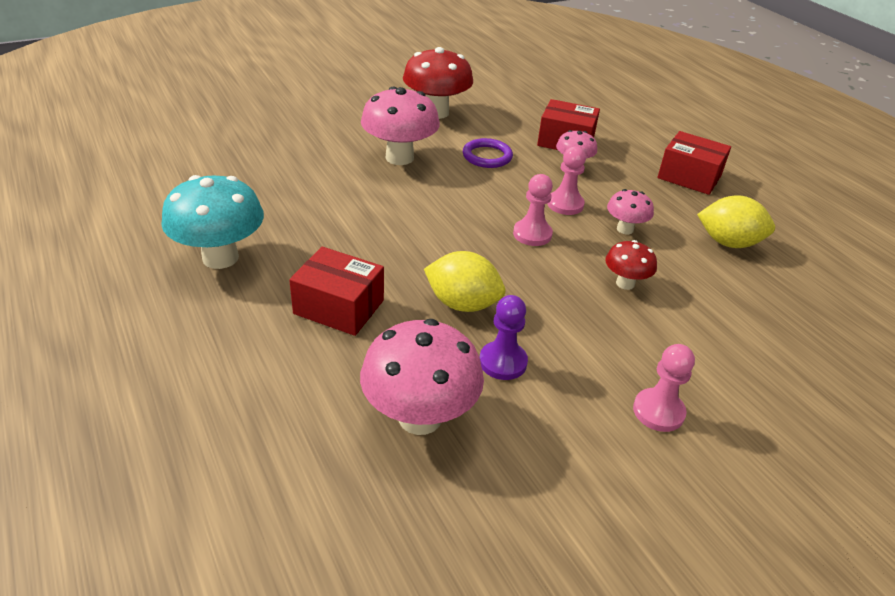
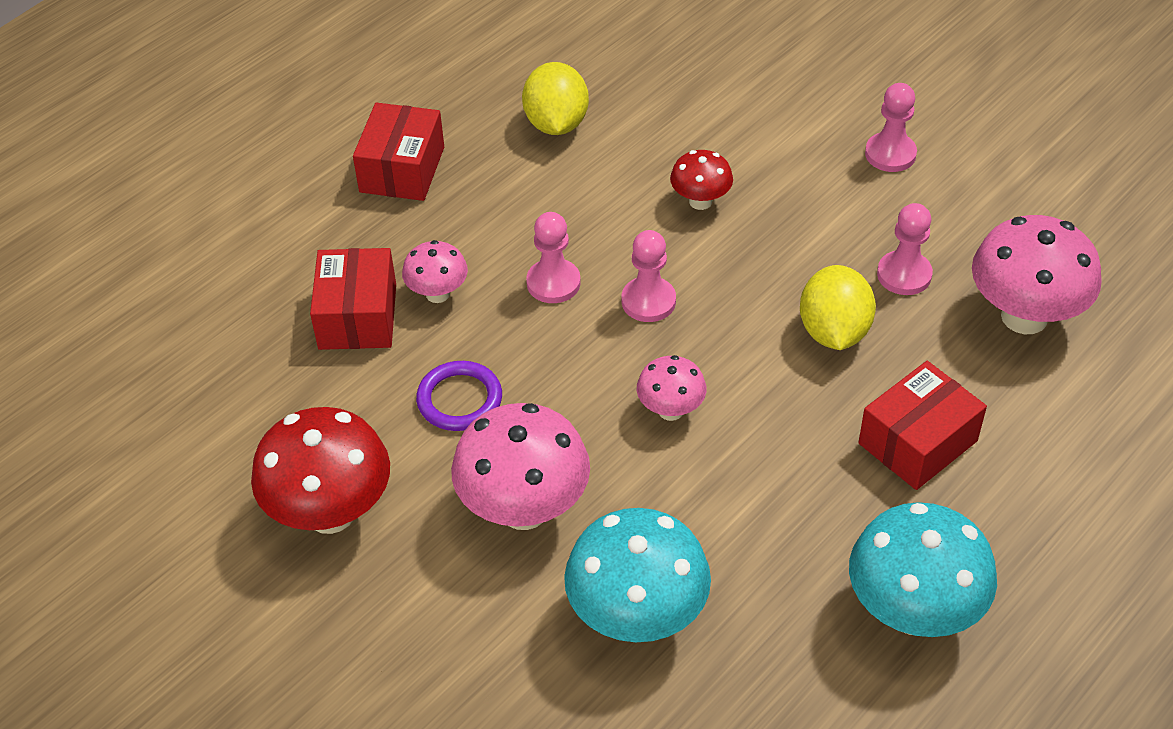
camera: 105 degrees left, 10 degrees up
red box [289,247,384,336] -> red box turned 45 degrees clockwise [858,361,987,490]
purple pawn [479,295,528,380] -> pink pawn [877,203,933,295]
pink mushroom [607,189,654,234] -> pink mushroom moved to [637,355,706,421]
none -> turquoise mushroom [564,508,711,642]

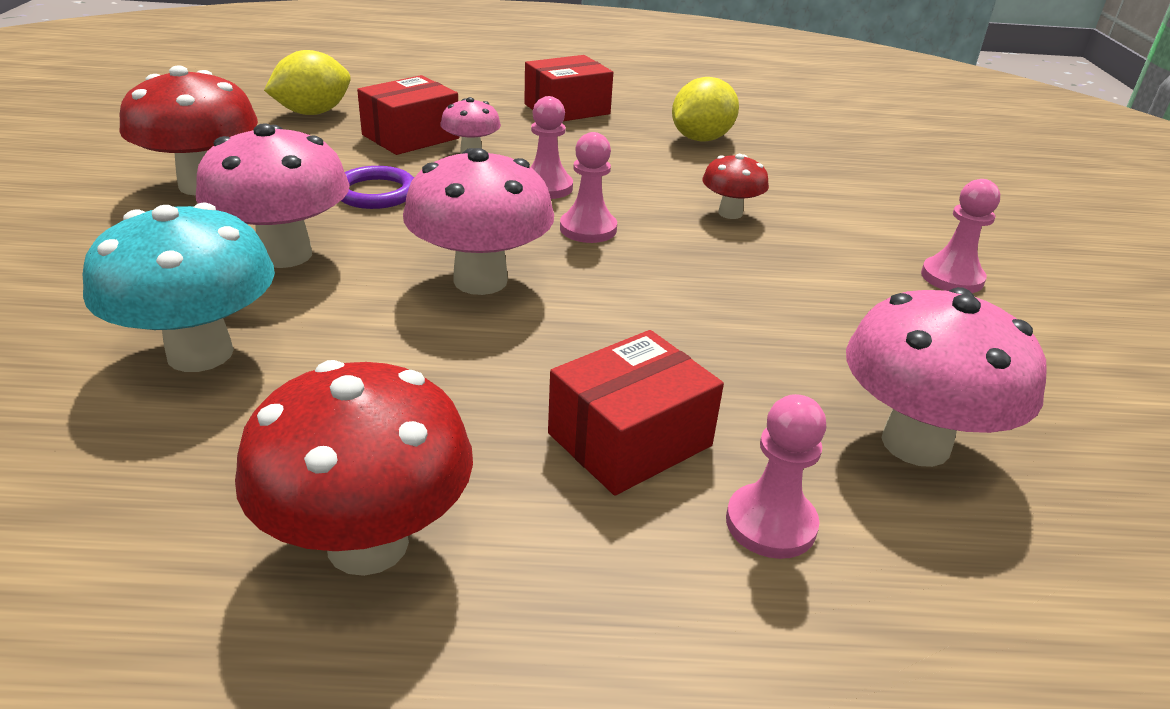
camera: 45 degrees right, 15 degrees down
pink mushroom [637,355,706,421] -> pink mushroom [403,148,554,295], size x1.87
yellow lemon [800,265,876,350] -> yellow lemon moved to [264,50,351,115]
turquoise mushroom [849,502,997,637] -> red mushroom [235,360,473,576]
red box [858,361,987,490] -> red box turned 45 degrees counterclockwise [548,330,724,495]
pink pawn [877,203,933,295] -> pink pawn moved to [726,394,826,559]

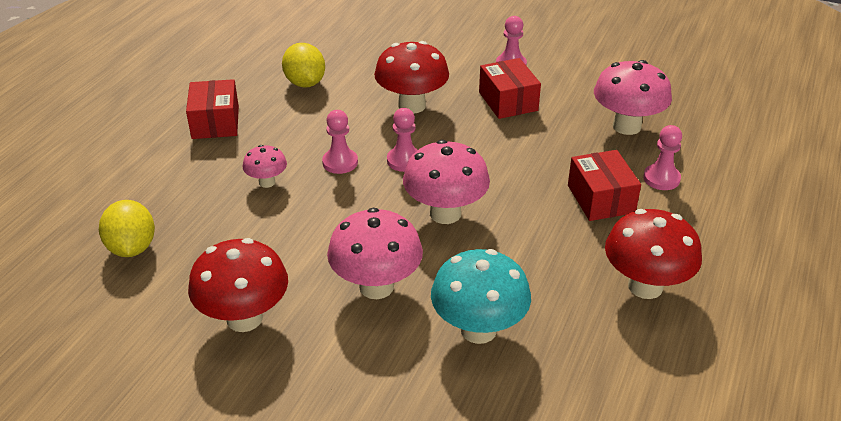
camera: 65 degrees left, 5 degrees up
purple ring [341,166,414,209] -> none
red box [357,75,459,155] -> red box moved to [479,58,541,119]
red mushroom [702,154,769,219] -> red mushroom [374,41,449,114], size x1.87

